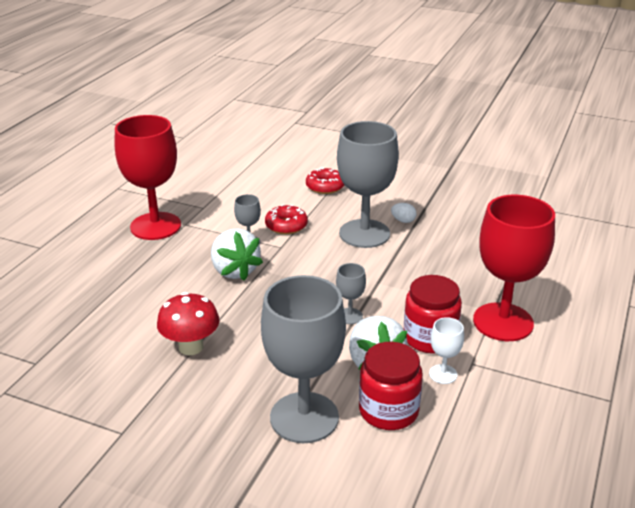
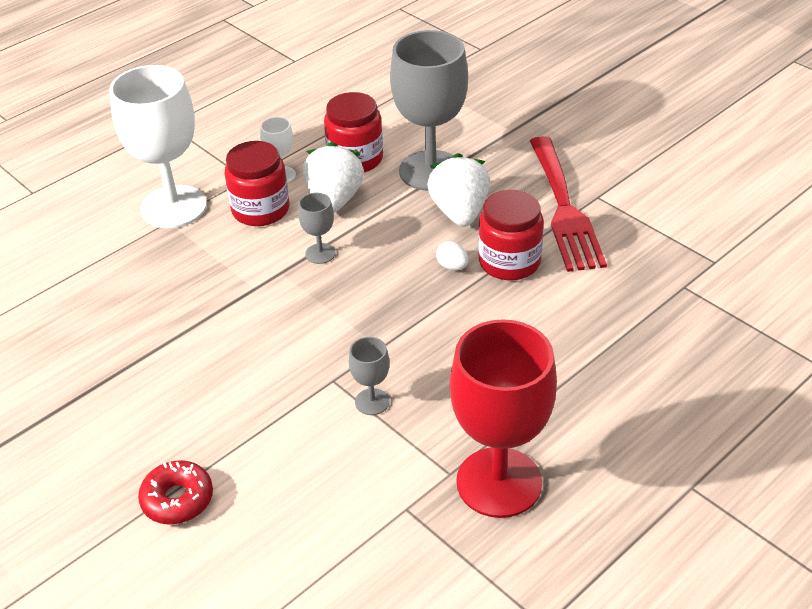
camera: 155 degrees left, 10 degrees up
red mushroom [157,292,220,355] -> red jar [478,190,544,280]
white strawberry [211,228,263,281] -> white strawberry moved to [427,153,490,227]
red donut [265,204,308,234] -> none
grey goblet [337,121,399,248] -> none
white egg [391,203,417,223] -> white egg moved to [436,241,468,271]
red goblet [473,195,555,341] -> white goblet [109,65,207,228]
none -> red fork [530,136,607,272]

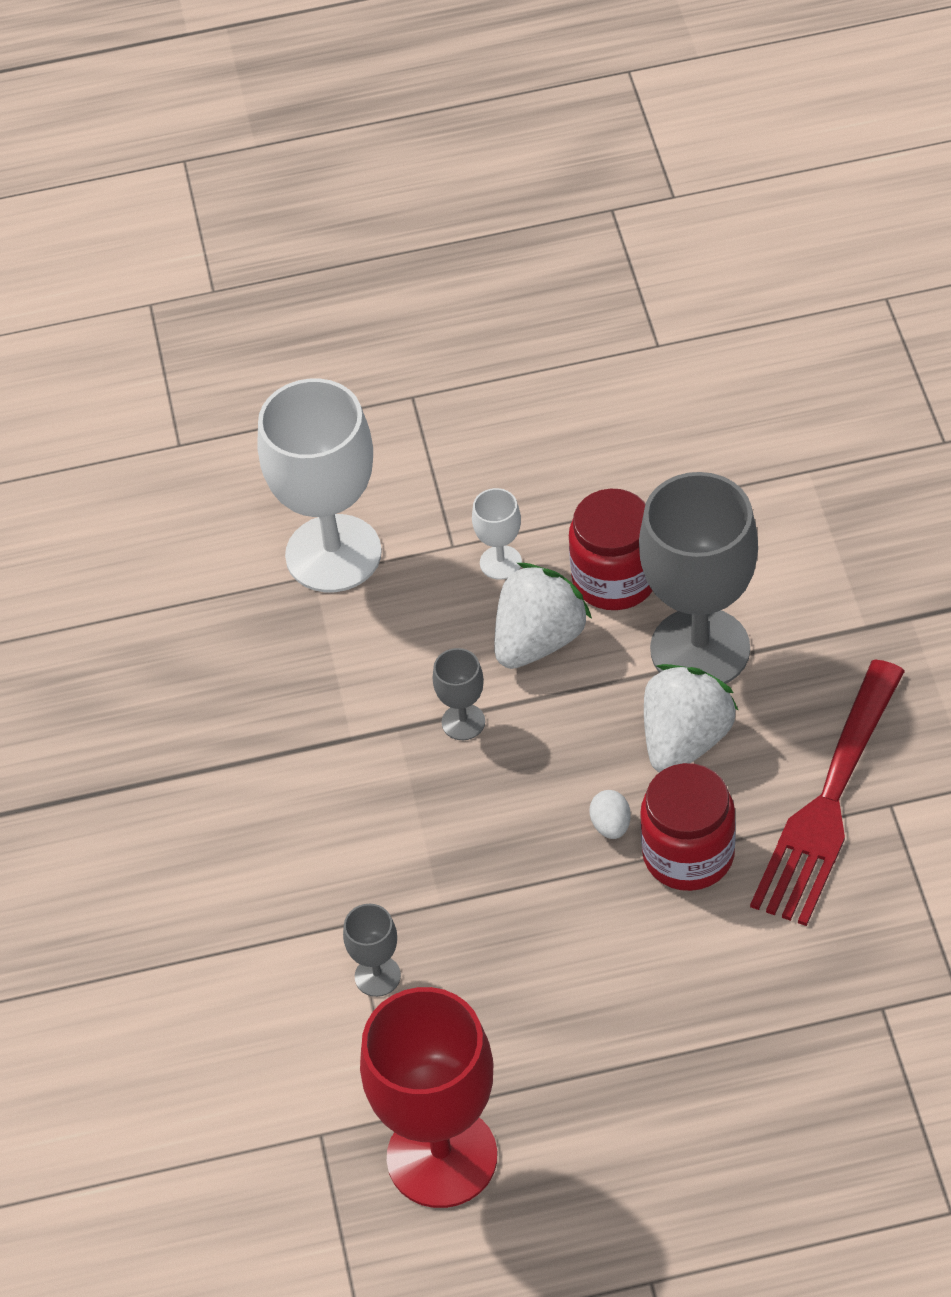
camera: 35 degrees right, 10 degrees up
red donut [138,460,213,525] -> none
red jar [225,141,289,226] -> none

